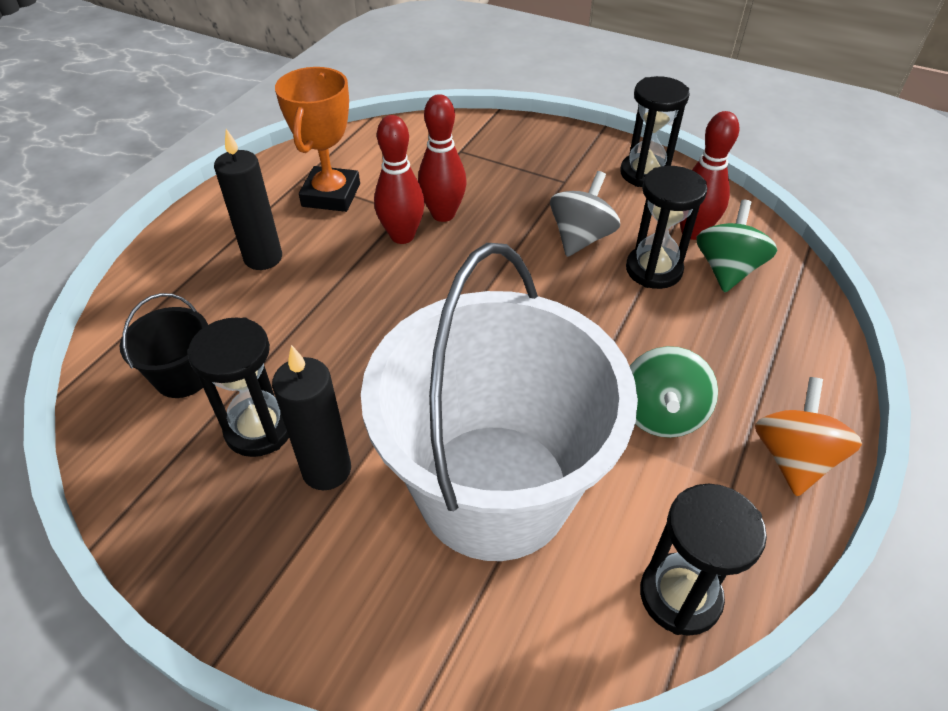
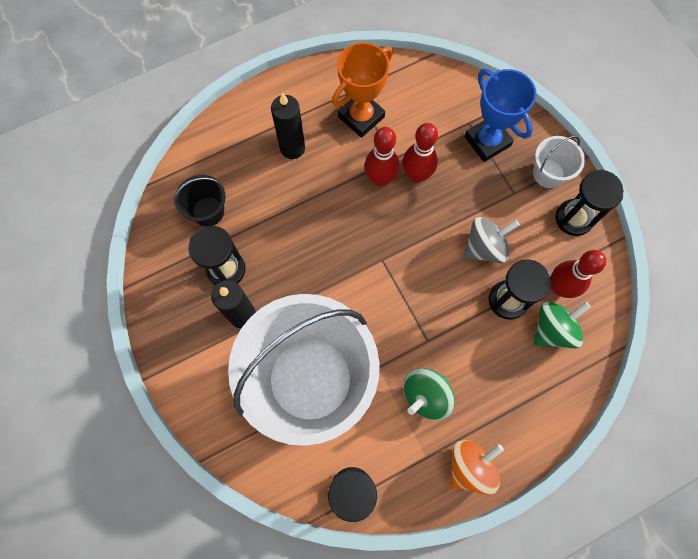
camera: 35 degrees right, 25 degrees up
none -> blue trophy [464,69,537,162]
none -> white bucket [533,135,585,188]

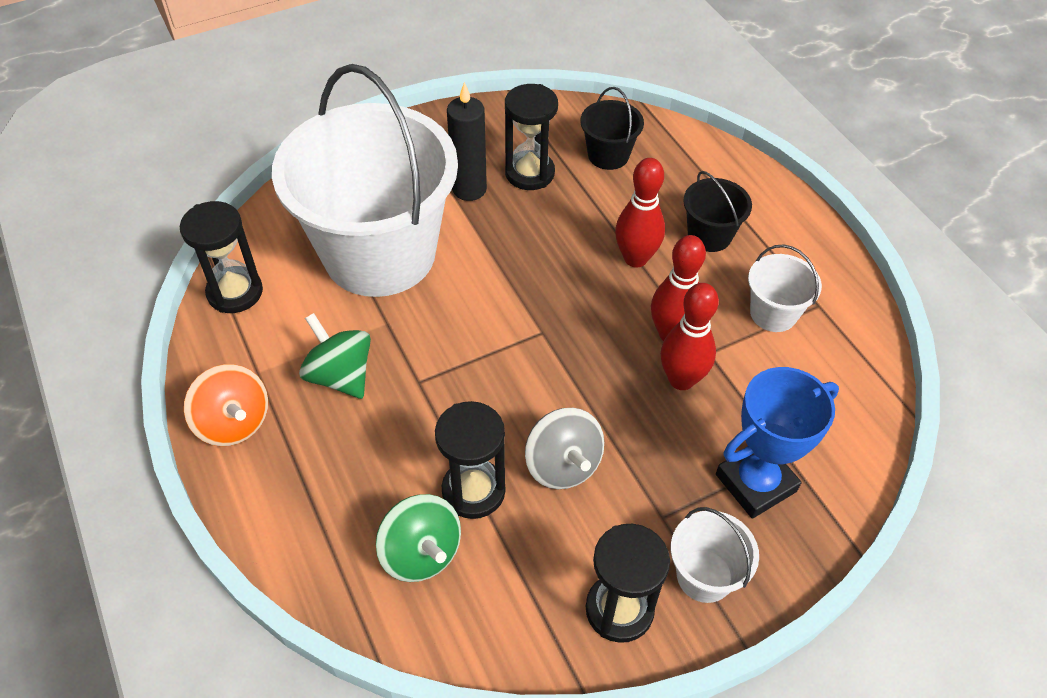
camera: 90 degrees right, 20 degrees down
black candle [271,93,305,159] -> black bucket [683,171,752,252]
orange trophy [332,42,393,138] -> white bucket [748,244,822,332]
red bowling pin [551,250,606,298] -> red bowling pin moved to [615,158,665,268]

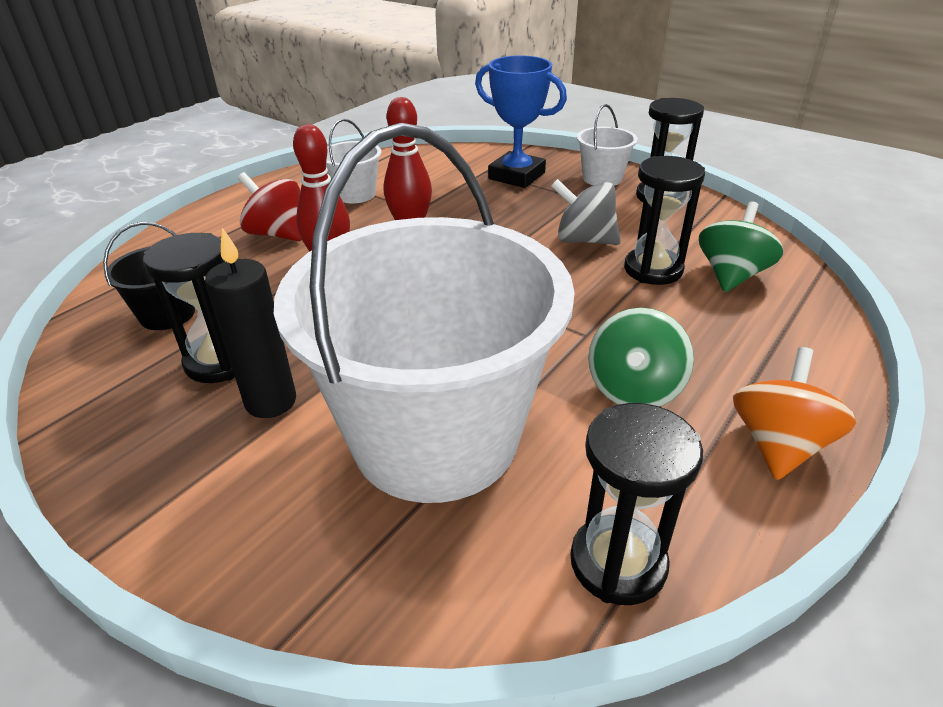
camera: 115 degrees left, 15 degrees down
grey spinning top [525,408,604,489] -> grey spinning top turned 105 degrees counterclockwise [551,179,620,245]
red bowling pin [661,283,719,390] -> none
black bucket [683,171,752,252] -> red spinning top [238,172,302,241]

